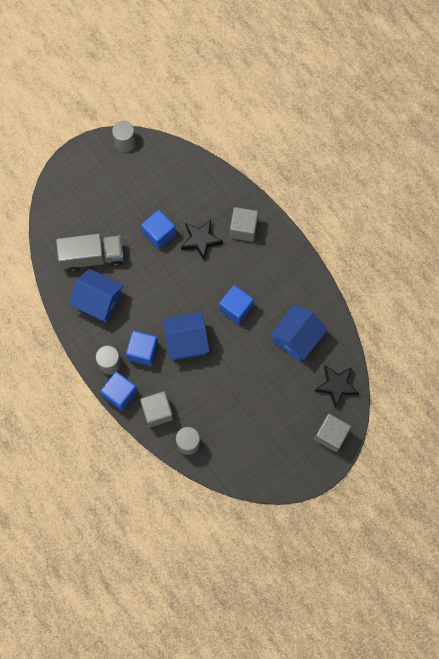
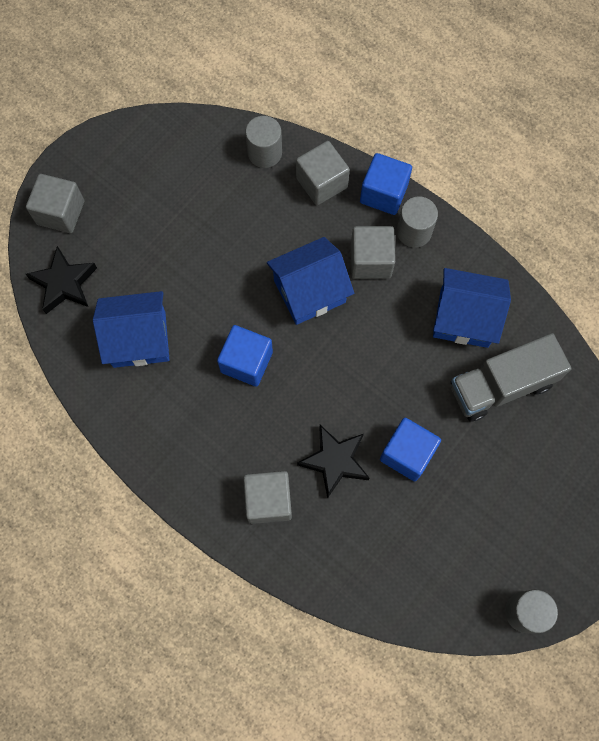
camera: 165 degrees right, 0 degrees up
blue cube [126,331,158,366] -> grey cube [351,226,395,279]
blue house [270,305,327,361] -> blue house turned 60 degrees clockwise [93,291,169,368]

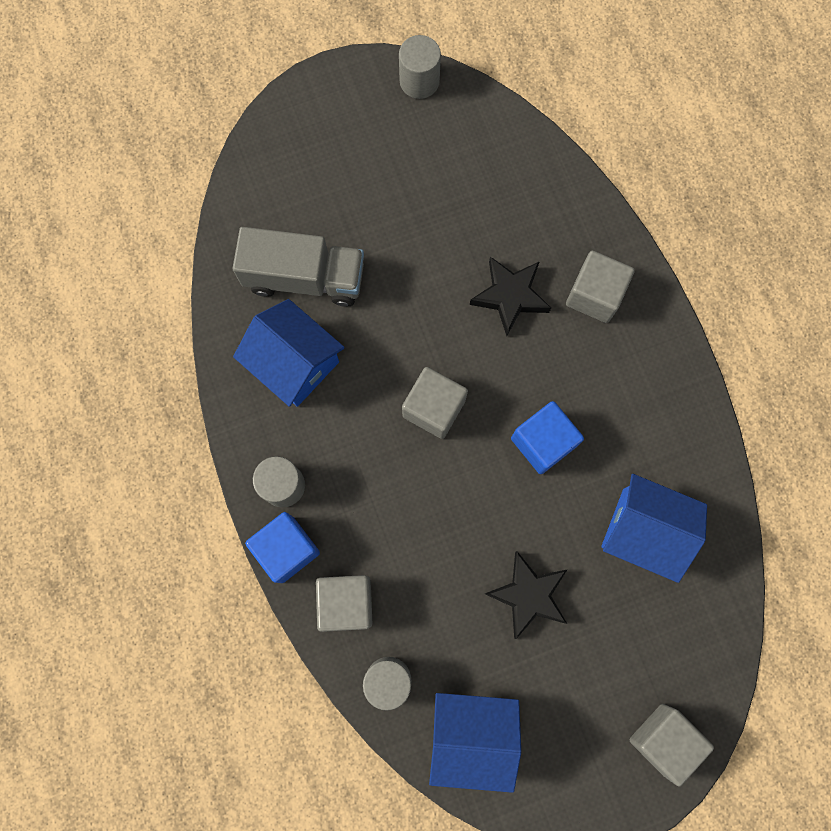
camera: 150 degrees left, 5 degrees up
black star [26,246,97,314] -> black star moved to [485,551,567,639]
blue house [267,237,354,325] -> blue house moved to [429,693,521,793]
grey cube [351,226,395,279] -> grey cube moved to [402,367,468,439]
blue cube [380,418,441,481] -> none

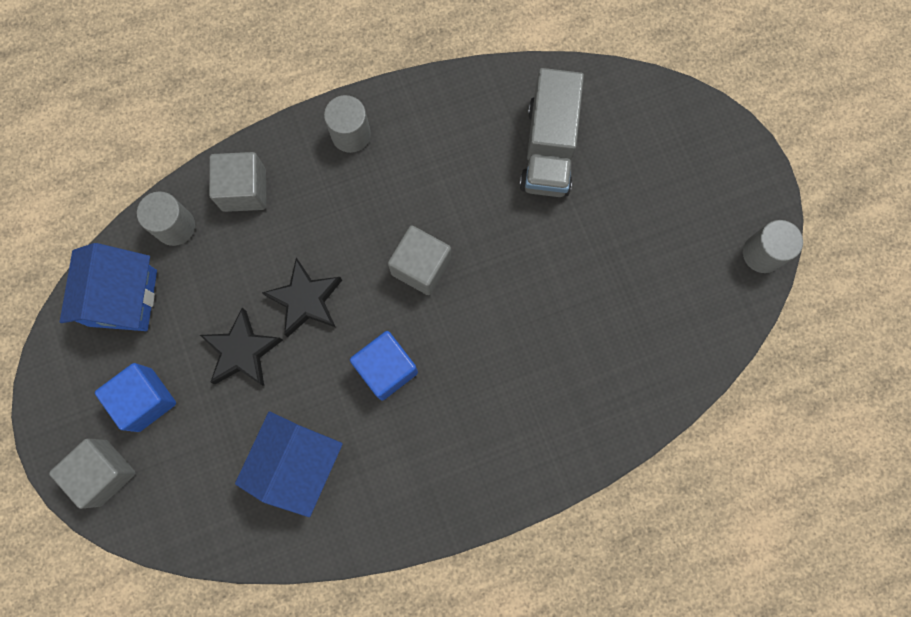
camera: 90 degrees right, 0 degrees up
blue house [233,299,345,407] -> none
blue cube [245,512,320,583] -> blue cube moved to [95,363,176,432]
black star [470,257,551,336] -> black star moved to [262,258,342,337]
grey cube [566,251,635,323] -> none

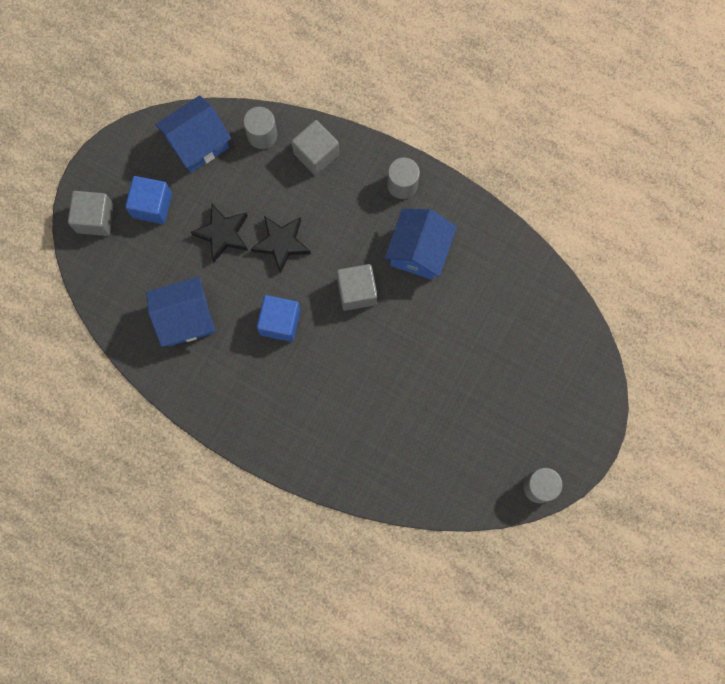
camera: 50 degrees right, 0 degrees up
grey truck [519,68,584,197] -> none
none -> blue house [384,209,457,280]

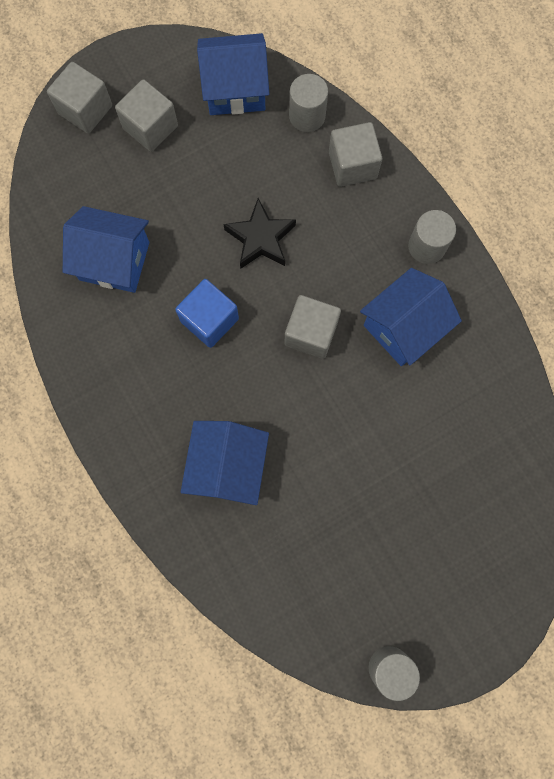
camera: 30 degrees right, 0 degrees up
blue cube [125,176,172,224] -> grey cube [115,79,178,152]
black star [191,204,248,262] -> none
none -> blue house [181,421,269,505]

